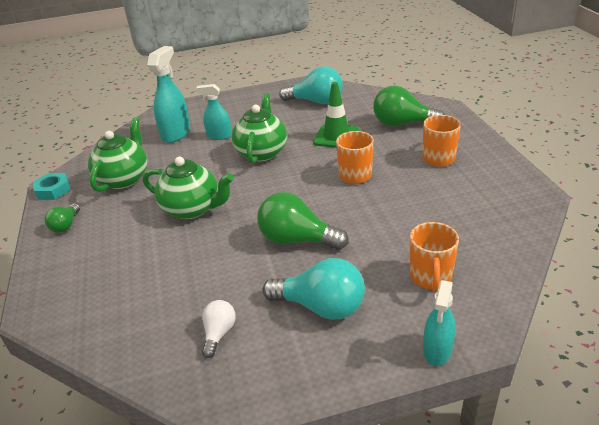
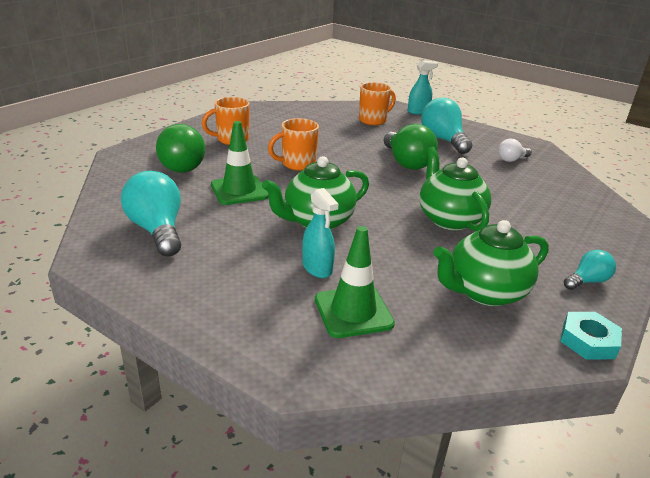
camera: 135 degrees left, 5 degrees down
green light bulb [45,203,80,233] -> turquoise light bulb [564,250,616,290]
turquoise spray bottle [147,46,190,143] -> green traffic cone [315,226,395,338]

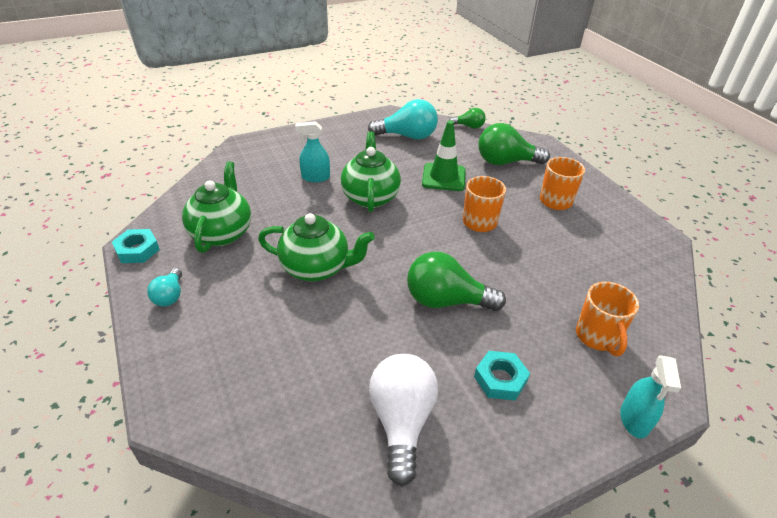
camera: 120 degrees right, 10 degrees up
green traffic cone [315,226,395,338] -> none
turquoise light bulb [421,98,472,154] -> turquoise nut [474,351,530,401]
white light bulb [498,139,532,162] -> white light bulb [369,354,438,486], size x1.85
none -> green light bulb [449,108,486,129]

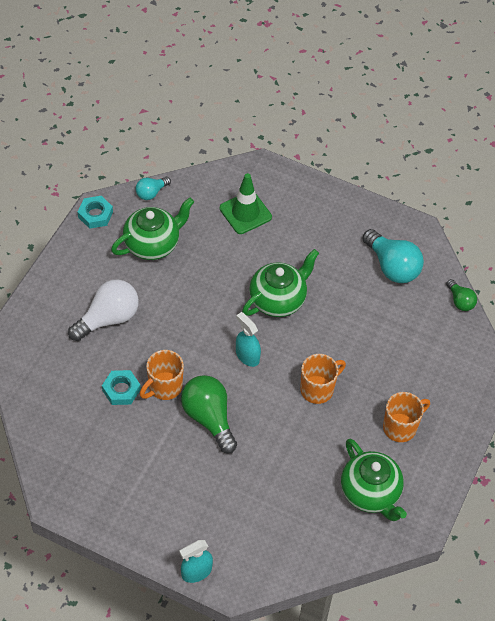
camera: 50 degrees right, 15 degrees up
turquoise light bulb [147,268,182,306] -> turquoise light bulb moved to [136,177,171,200]
green teapot [258,213,375,282] -> green teapot moved to [341,438,407,521]
turquoise spray bottle [295,121,330,182] -> turquoise spray bottle moved to [236,312,261,367]
white light bulb [369,354,438,486] -> white light bulb moved to [68,279,139,341]
green traffic cone [422,121,466,191] -> green traffic cone moved to [220,173,272,234]
turquoise nut [474,351,530,401] -> turquoise nut moved to [102,370,141,405]
green light bulb [479,123,550,165] -> none
orange mug [576,282,639,356] -> orange mug moved to [140,350,184,400]

